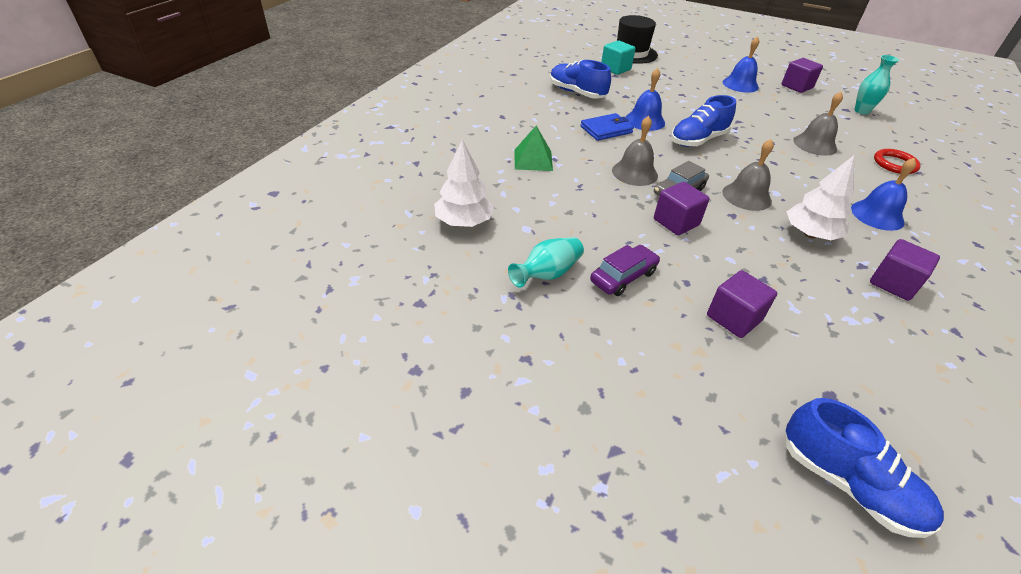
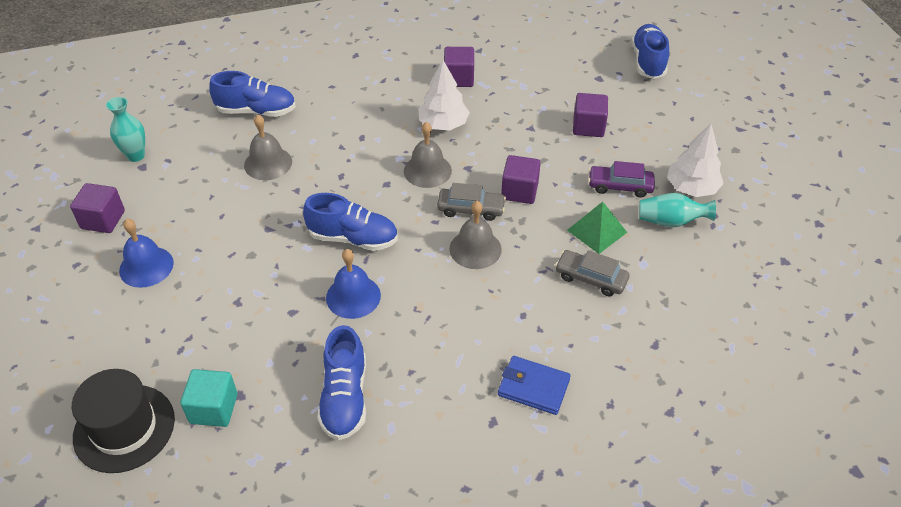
camera: 130 degrees left, 5 degrees up
white tree [434,139,494,227] -> white tree moved to [667,124,724,197]
green pyramid [515,126,553,171] -> green pyramid moved to [567,202,627,254]
blue wallet [580,113,634,141] -> blue wallet moved to [498,356,571,415]
blue bell [851,158,916,231] -> none
red ring [874,149,921,174] -> blue shoe [209,71,296,117]
none -> grey car [555,250,629,296]

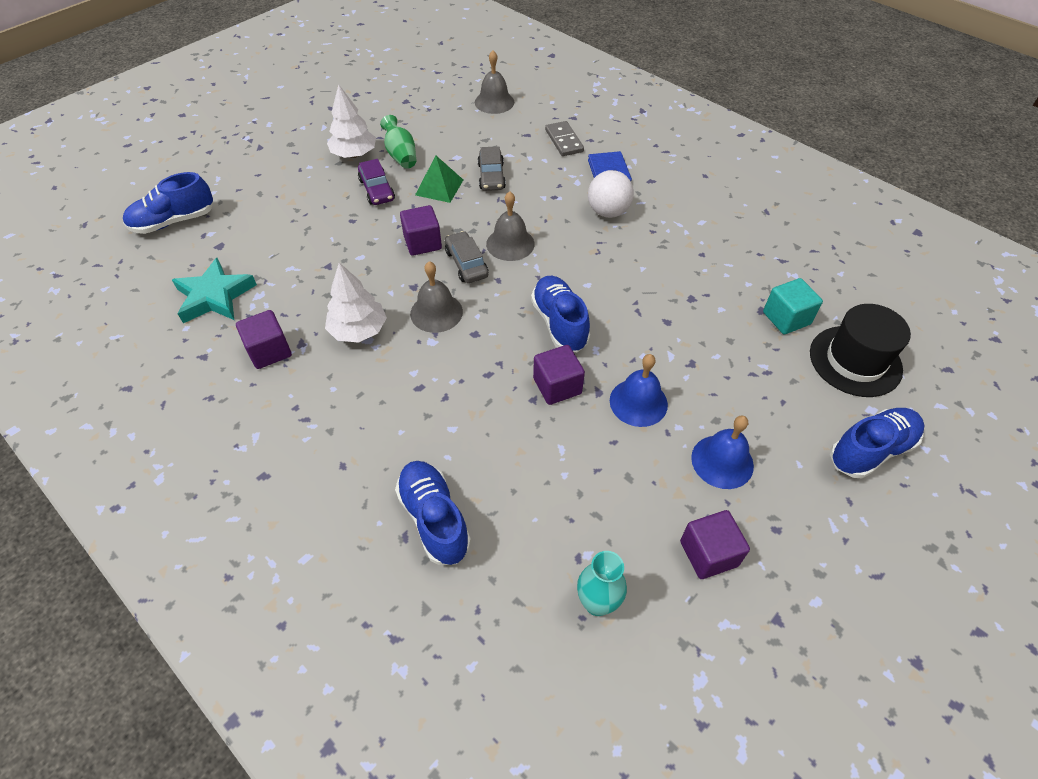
camera: 120 degrees left, 5 degrees up
grey bell [244,115,292,180] -> grey bell moved to [475,50,514,114]
blue shoe [317,325,366,440] -> blue shoe moved to [830,408,924,478]
blue bell [326,249,381,319] -> blue bell moved to [610,354,668,427]
purple cube [573,93,608,137] -> purple cube moved to [533,345,585,405]
turquoise vase [639,193,716,227] -> green vase [380,115,417,169]
none -> turquoise star [172,258,257,323]
none -> grey domino [545,121,584,156]
none -> white ball [588,170,634,218]

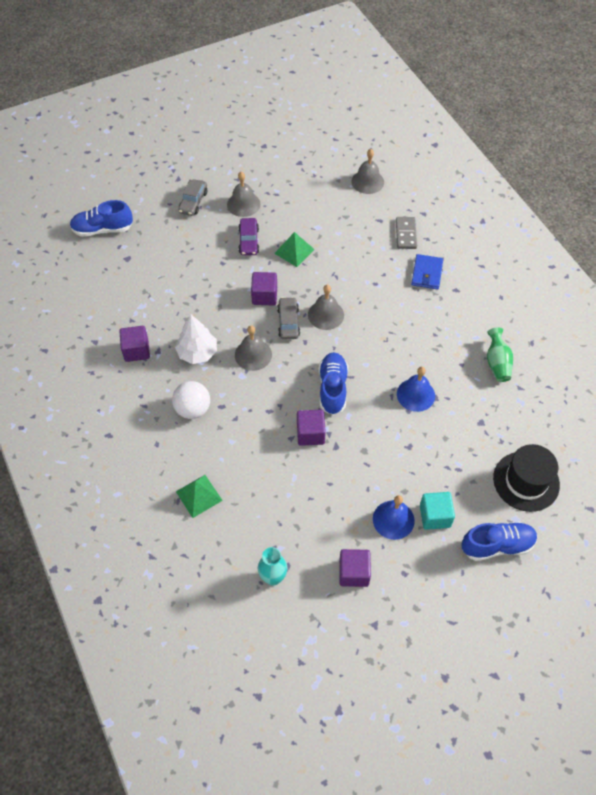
camera: 20 degrees right, 5 degrees up
turquoise star [172,258,257,323] -> none
white tree [327,84,376,158] -> grey bell [227,172,260,217]
green vase [380,115,417,169] -> green vase moved to [487,328,513,382]
blue shoe [395,461,471,565] -> green pyramid [176,475,223,518]
grey car [478,146,506,191] -> grey car moved to [178,179,207,216]
white ball [588,170,634,218] -> white ball moved to [172,381,210,419]
blue bell [610,354,668,427] -> blue bell moved to [397,367,435,412]
turquoise cube [763,278,823,334] -> turquoise cube moved to [420,492,455,530]

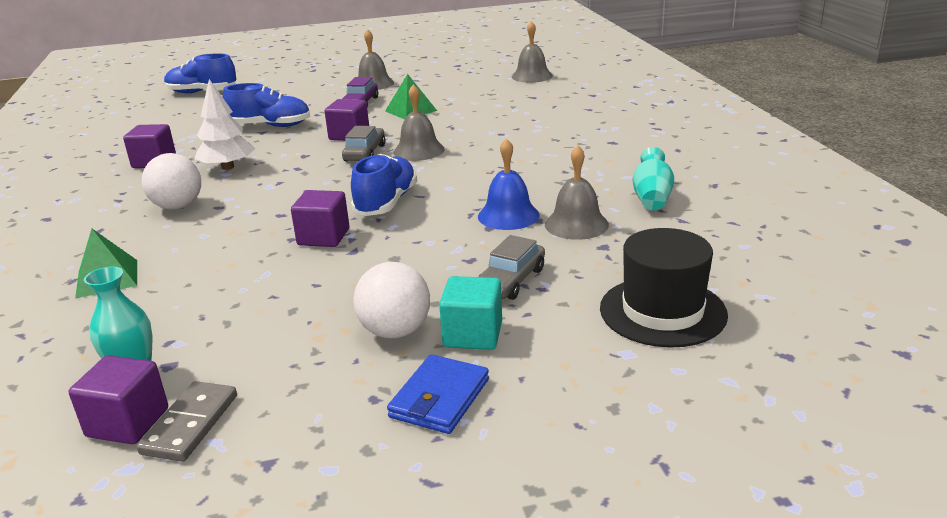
camera: 15 degrees right, 30 degrees down
grey car [178,179,207,216] -> grey car moved to [478,235,545,300]
grey bell [235,326,272,371] -> grey bell moved to [545,145,609,240]
purple cube [339,549,371,587] -> purple cube moved to [69,355,168,444]
blue bell [373,495,415,540] -> white ball [353,262,430,339]
grey domino [396,217,417,249] -> grey domino moved to [137,381,237,462]
blue wallet [411,254,443,289] -> blue wallet moved to [387,354,489,434]
blue shoe [461,522,538,561] -> blue shoe moved to [223,83,310,127]
green vase [487,328,513,382] -> turquoise vase [633,147,674,210]

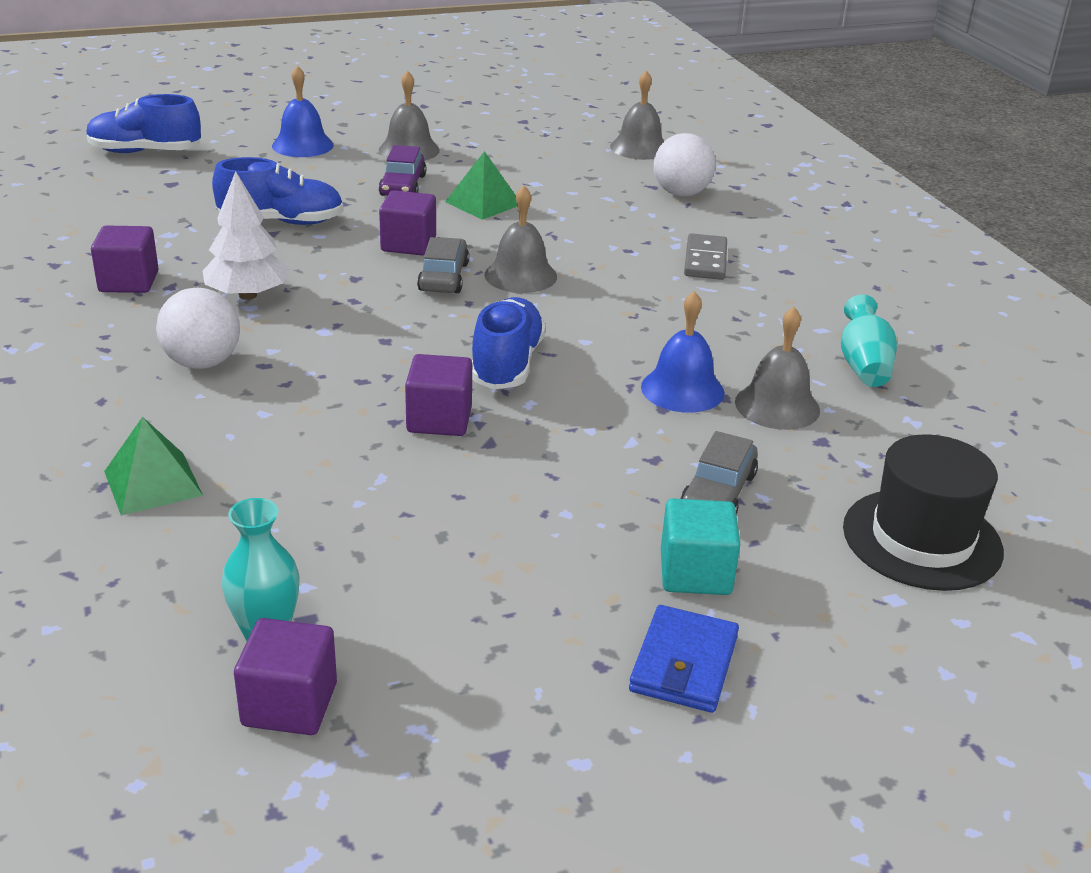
camera: 10 degrees left, 5 degrees up
grey domino [137,381,237,462] -> grey domino moved to [684,233,727,280]
white ball [353,262,430,339] -> white ball moved to [654,133,715,196]
none -> blue bell [272,66,333,157]

